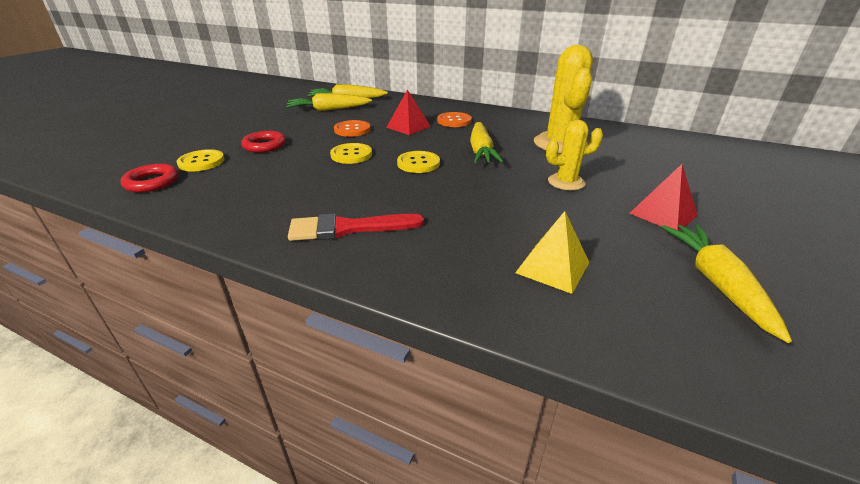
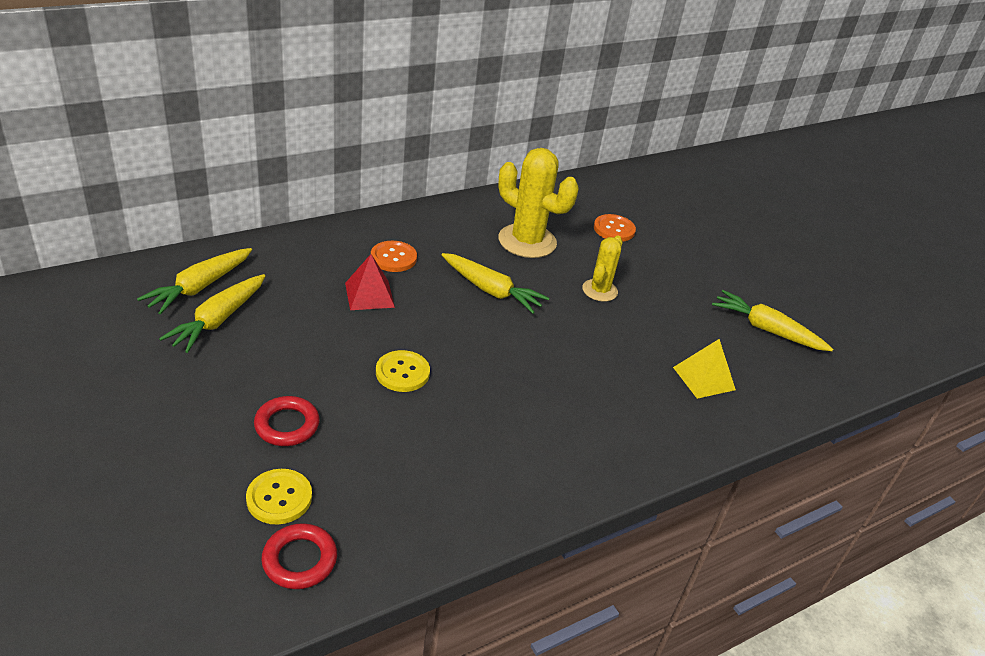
camera: 60 degrees left, 5 degrees up
red brush [288,213,424,241] -> none
orange button [334,120,371,137] -> orange button moved to [594,214,636,241]
yellow button [397,151,440,173] -> none
red pyramid [629,164,698,231] -> none

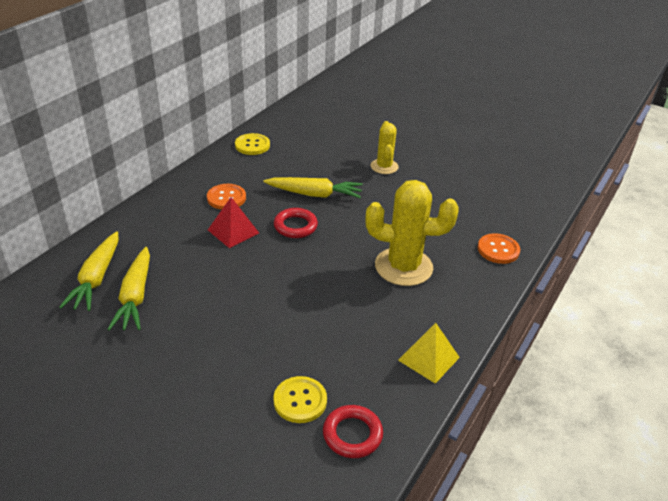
camera: 25 degrees left, 0 degrees up
red ring [254,396,320,446] -> red ring moved to [274,208,318,238]
yellow button [376,350,430,392] -> yellow button moved to [235,133,270,155]
yellow cactus [498,148,579,258] -> yellow cactus moved to [365,180,459,286]
orange button [594,214,636,241] -> orange button moved to [477,233,520,264]
yellow pyramid [673,339,736,399] -> yellow pyramid moved to [398,323,460,384]
yellow carrot [712,290,833,351] -> none

